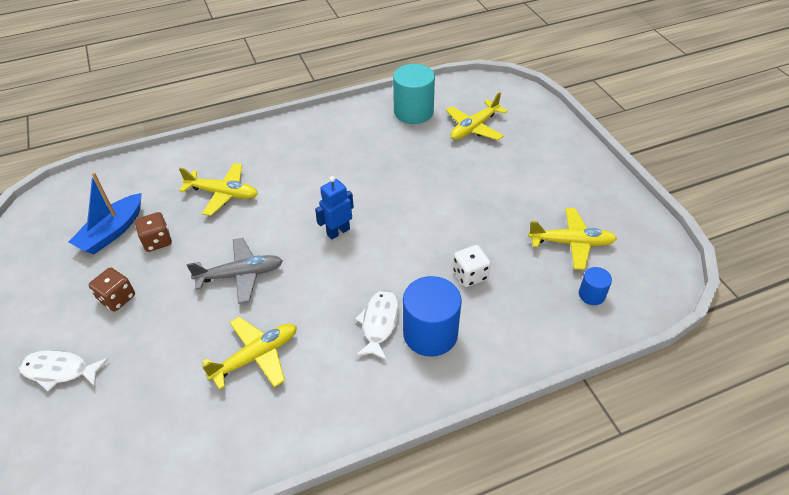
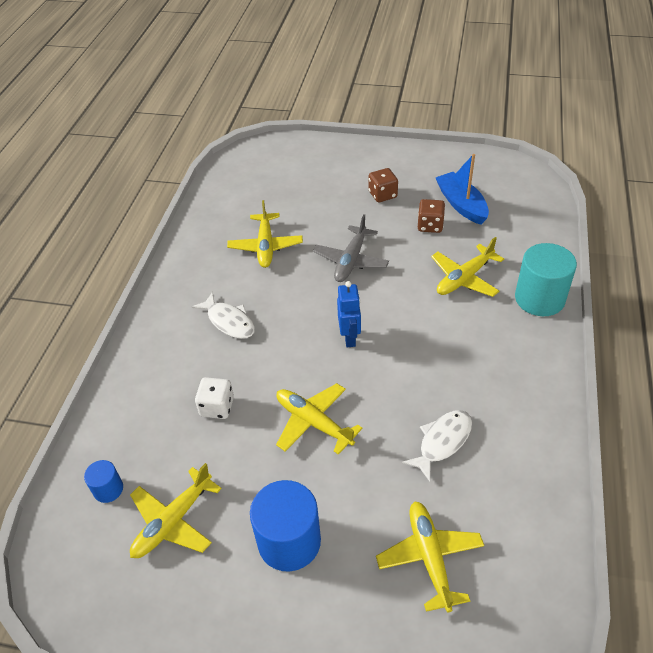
camera: 125 degrees right, 0 degrees up
white fish [18,350,109,392] -> white fish moved to [402,410,472,482]
turquoise cylinder [393,64,435,124] -> turquoise cylinder moved to [515,243,577,316]
blue cylinder [403,276,462,357] -> blue cylinder moved to [250,480,321,572]
none -> yellow plane [276,383,362,455]

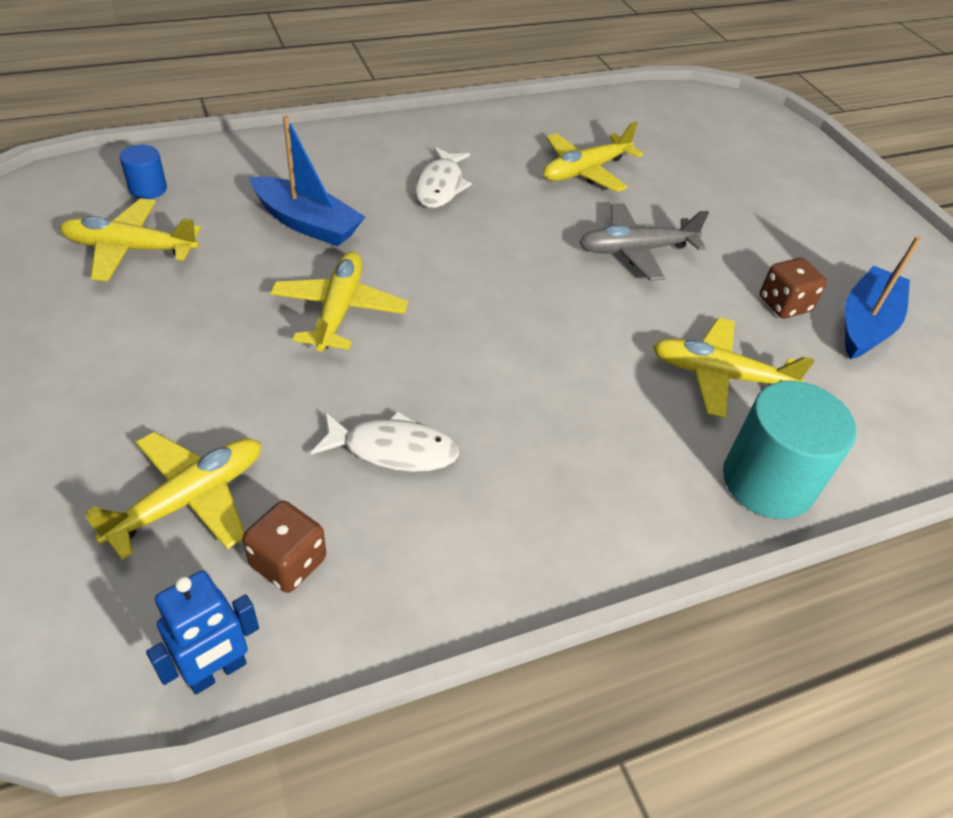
camera: 50 degrees right, 0 degrees up
white dice [195,377,234,419] -> blue boat [250,116,365,246]
blue cylinder [250,480,321,572] -> none
blue robot [337,281,361,347] -> blue robot moved to [146,570,259,694]
brown dice [369,168,398,202] -> brown dice moved to [242,501,326,593]

